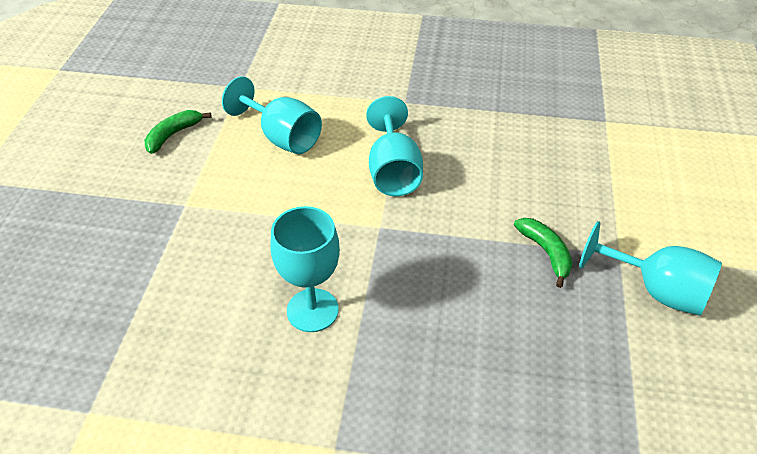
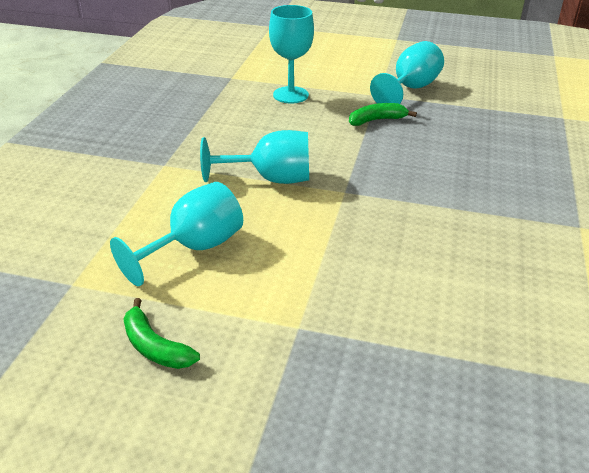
camera: 85 degrees left, 10 degrees down
turquoise goblet [270,206,340,332] -> turquoise goblet moved to [269,5,314,103]

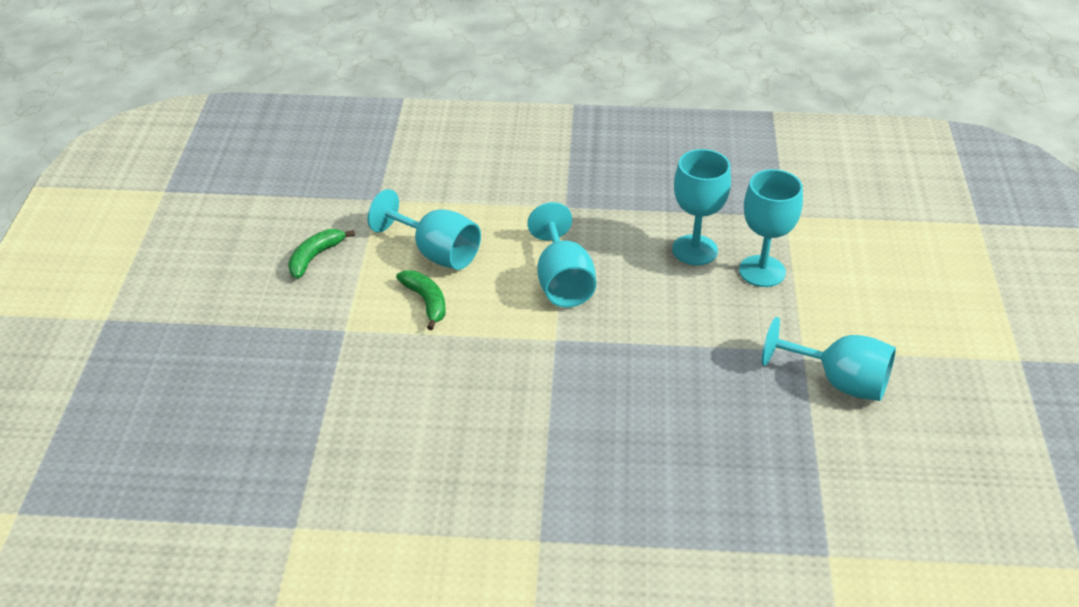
camera: 80 degrees right, 5 degrees up
green banana [349,103,417,126] -> green banana moved to [396,270,446,330]
none -> turquoise goblet [672,149,731,265]

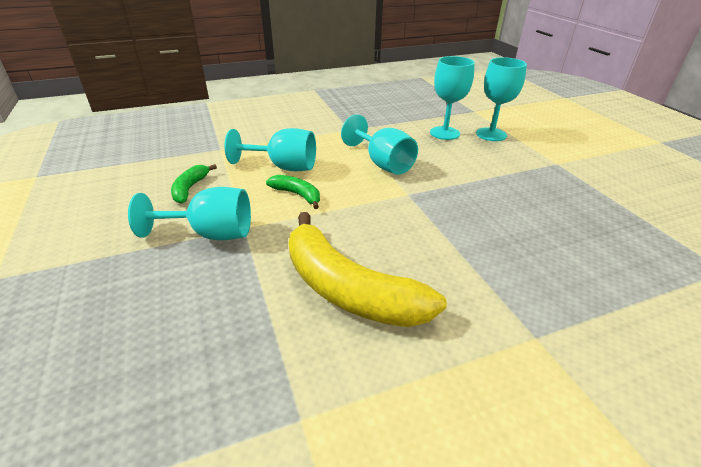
camera: 25 degrees left, 5 degrees down
turquoise goblet [762,317,896,401] -> turquoise goblet moved to [128,187,251,240]
none -> yellow banana [289,212,447,327]

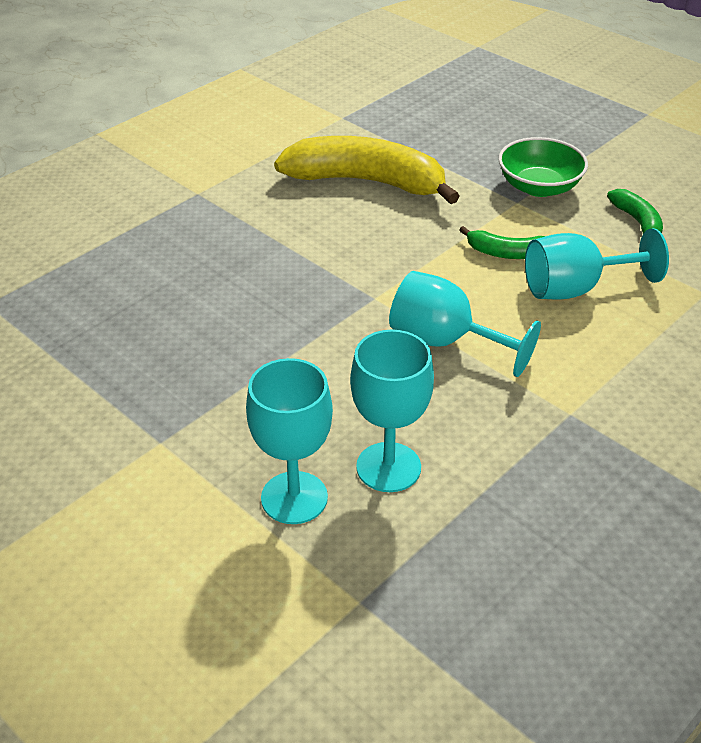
camera: 155 degrees right, 5 degrees up
turquoise goblet [128,187,251,240] -> green bowl [498,137,588,197]

